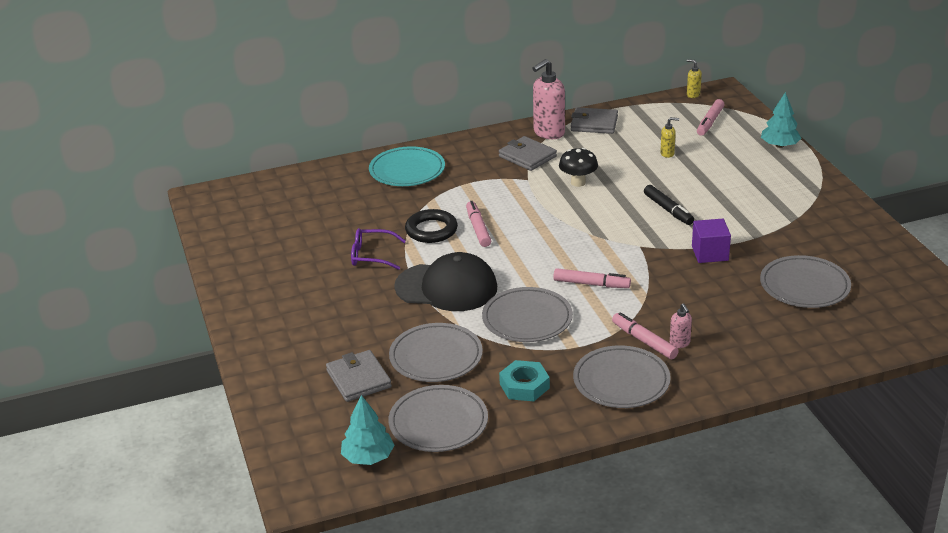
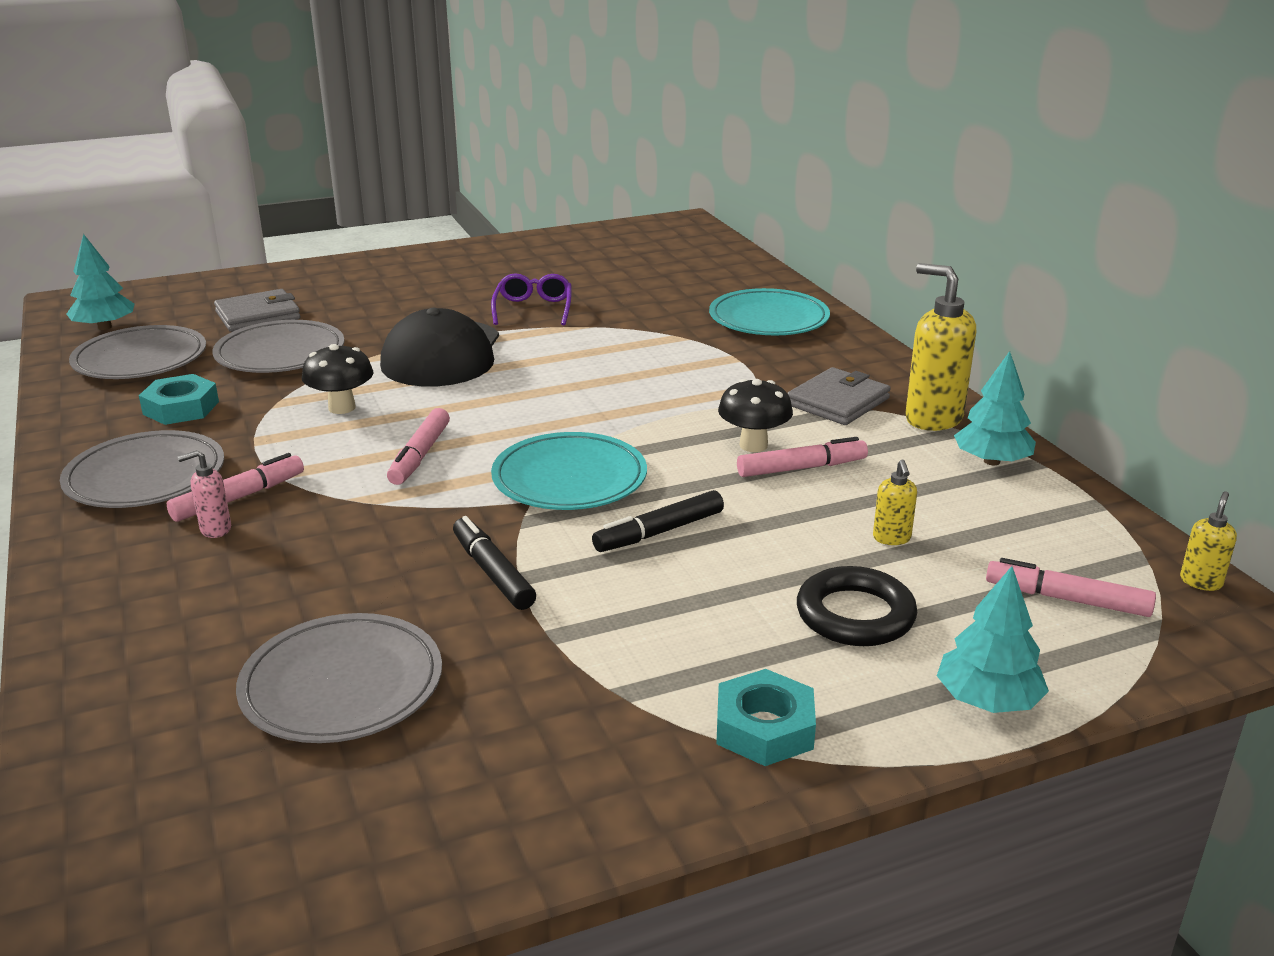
camera: 85 degrees right, 5 degrees down
black ring [405,209,458,243] -> black ring moved to [797,566,917,646]
pink marker [466,201,491,247] -> pink marker moved to [737,437,868,477]
grey plate [482,287,573,342] -> black mushroom [302,344,374,414]
pink soap dispenser [532,59,565,139] -> yellow soap dispenser [905,263,976,431]
grey wallet [571,107,618,134] -> turquoise tree [954,351,1036,465]
purple cube [692,219,731,263] -> black marker [453,516,536,610]
none -> turquoise plate [491,432,647,510]
none -> turquoise nut [716,669,816,766]

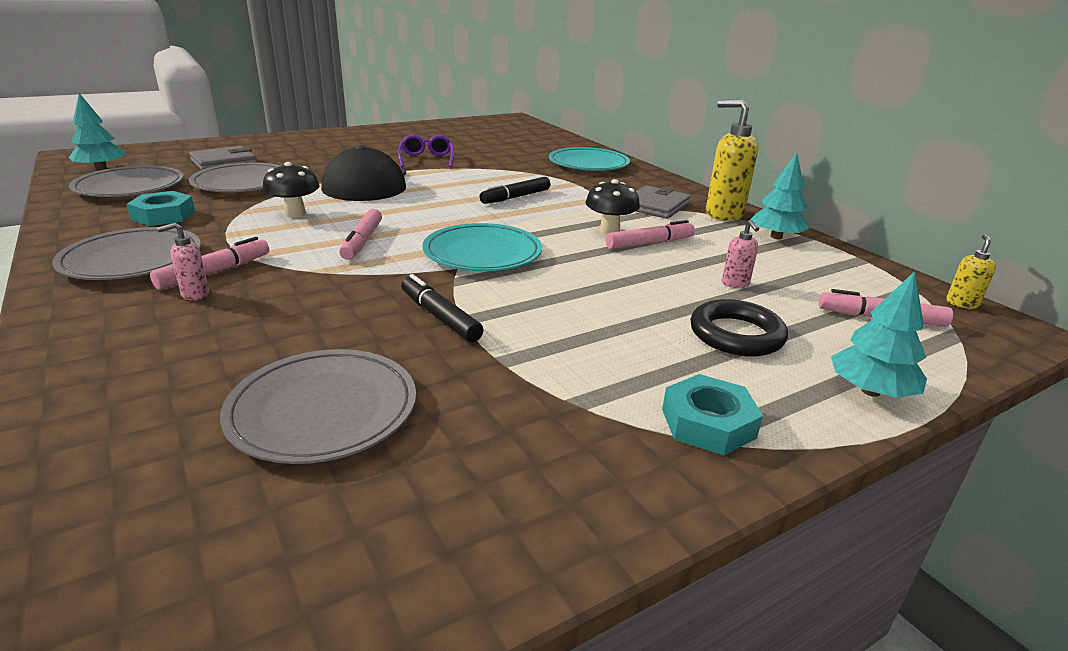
camera: 10 degrees left, 0 degrees up
black marker [592,490,724,552] -> black marker moved to [479,177,550,204]
yellow soap dispenser [873,460,917,545] -> pink soap dispenser [722,220,759,288]

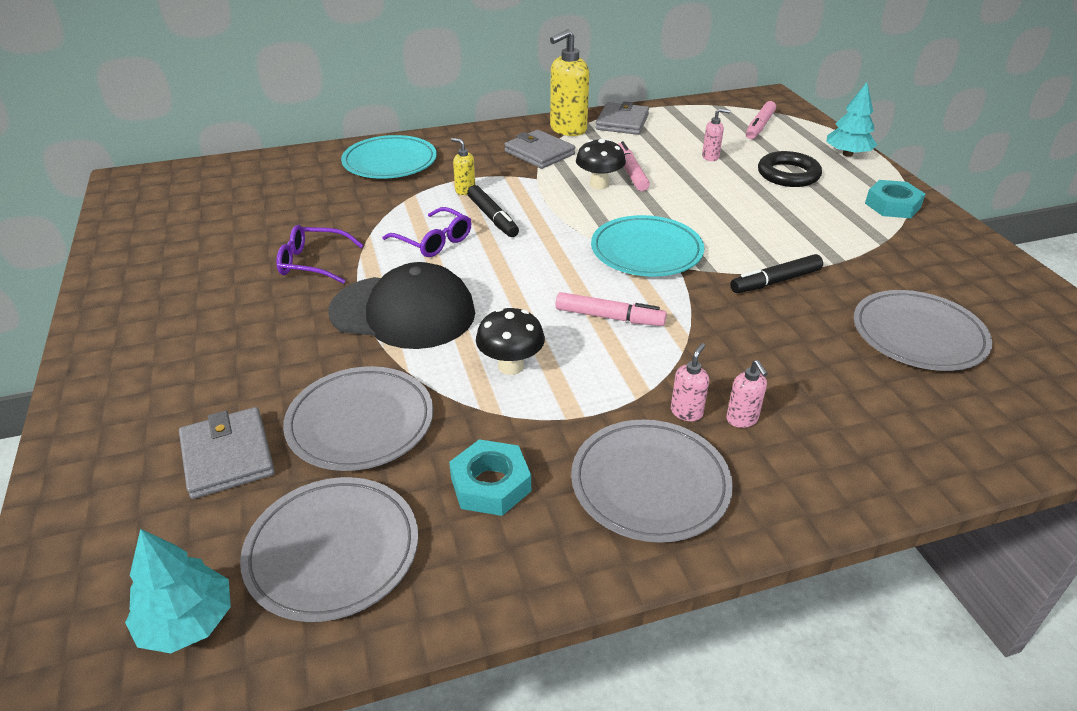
camera: 75 degrees left, 10 degrees up
pink marker [150,237,269,290] -> pink soap dispenser [671,343,709,421]
turquoise tree [750,153,809,239] -> grey wallet [596,101,649,135]
yellow soap dispenser [946,234,996,309] -> yellow soap dispenser moved to [451,138,475,195]
none -> purple glasses [382,207,471,257]

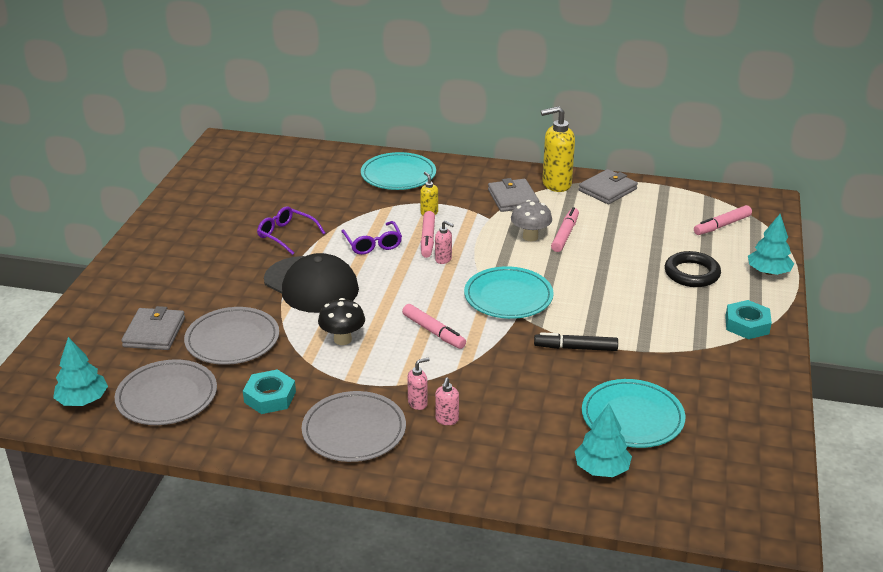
camera: 30 degrees right, 5 degrees down
black marker [467,185,519,237] -> pink marker [421,211,435,258]
black mushroom [576,138,626,189] -> grey mushroom [511,200,552,241]
pink soap dispenser [702,108,730,161] -> pink soap dispenser moved to [435,220,454,264]
grey plate [854,290,993,371] -> turquoise plate [582,379,685,448]
none -> turquoise tree [575,404,632,477]

